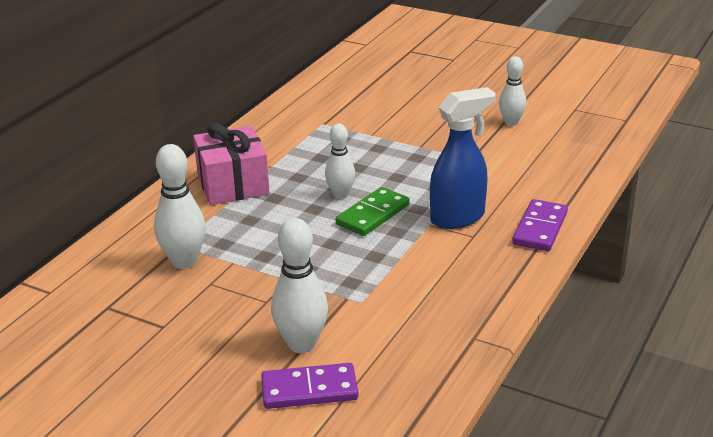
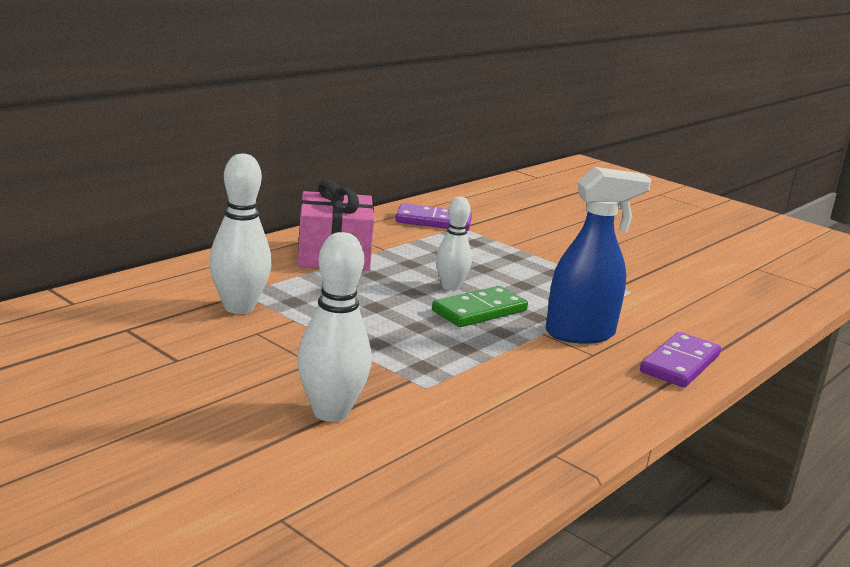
camera: 10 degrees right, 10 degrees down
purple domino [261,363,358,409] -> purple domino moved to [395,203,472,231]
white bowling pin [499,56,527,126] -> none

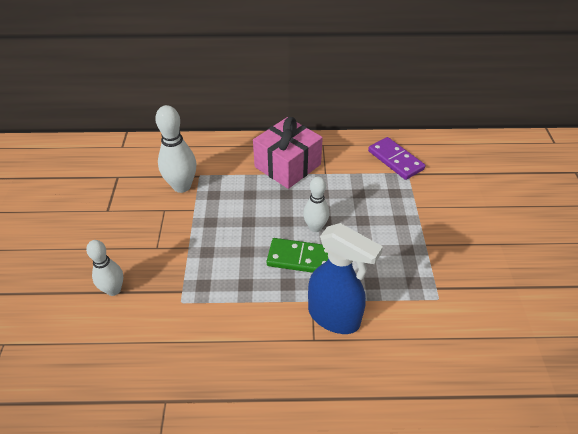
camera: 50 degrees right, 25 degrees up
white bowling pin [297,232,372,422] -> white bowling pin [86,240,123,296], size x0.66
purple domino [640,332,721,387] -> none

